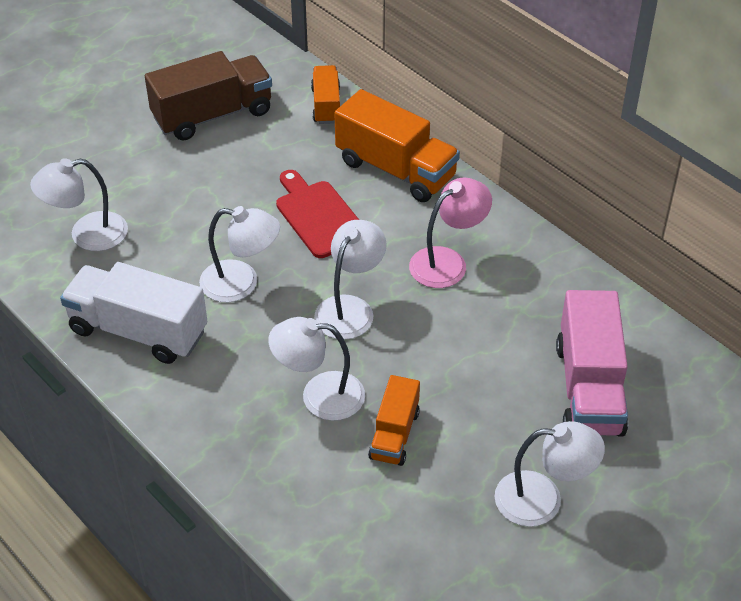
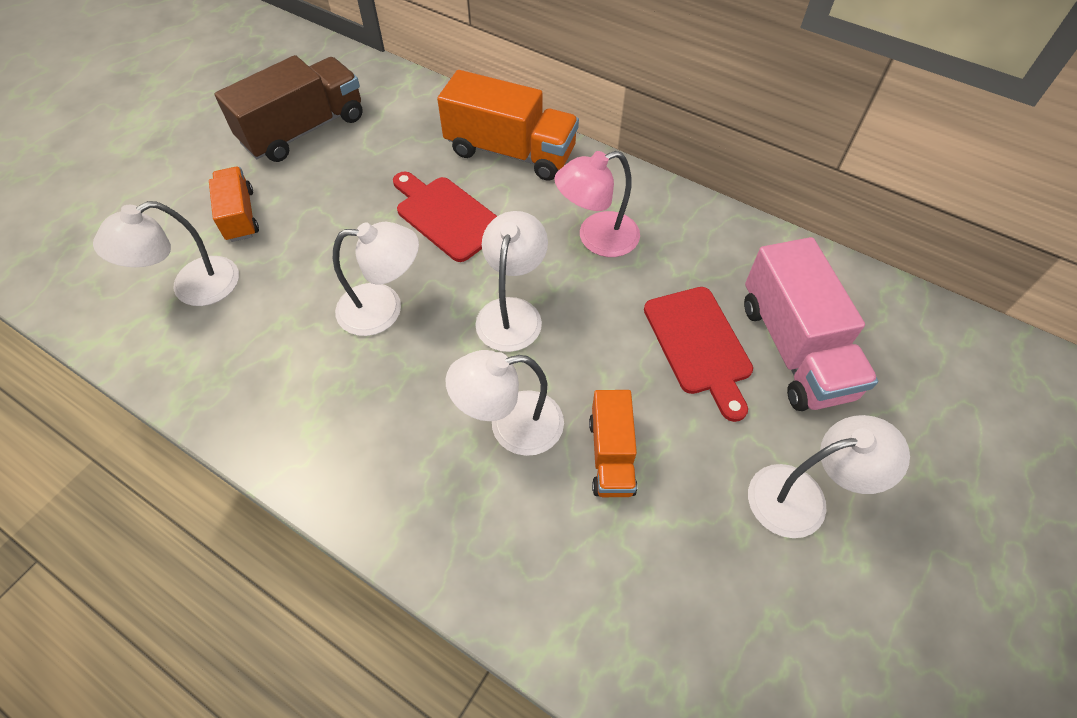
camera: 15 degrees left, 10 degrees up
white truck [60,262,207,364] -> none
orange truck [311,65,340,124] -> orange truck moved to [209,167,259,242]
pink lamp [409,177,492,288] -> pink lamp turned 150 degrees counterclockwise [554,151,640,257]
none -> red cutting board [644,287,753,422]

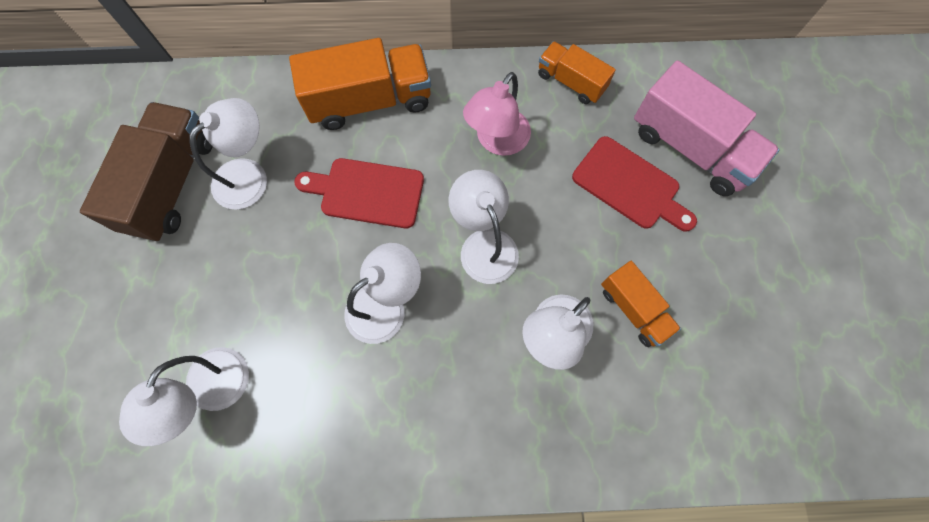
camera: 35 degrees left, 15 degrees up
orange truck [209,167,259,242] -> orange truck moved to [538,41,616,104]
white lamp [748,415,910,538] -> white lamp moved to [189,98,267,210]

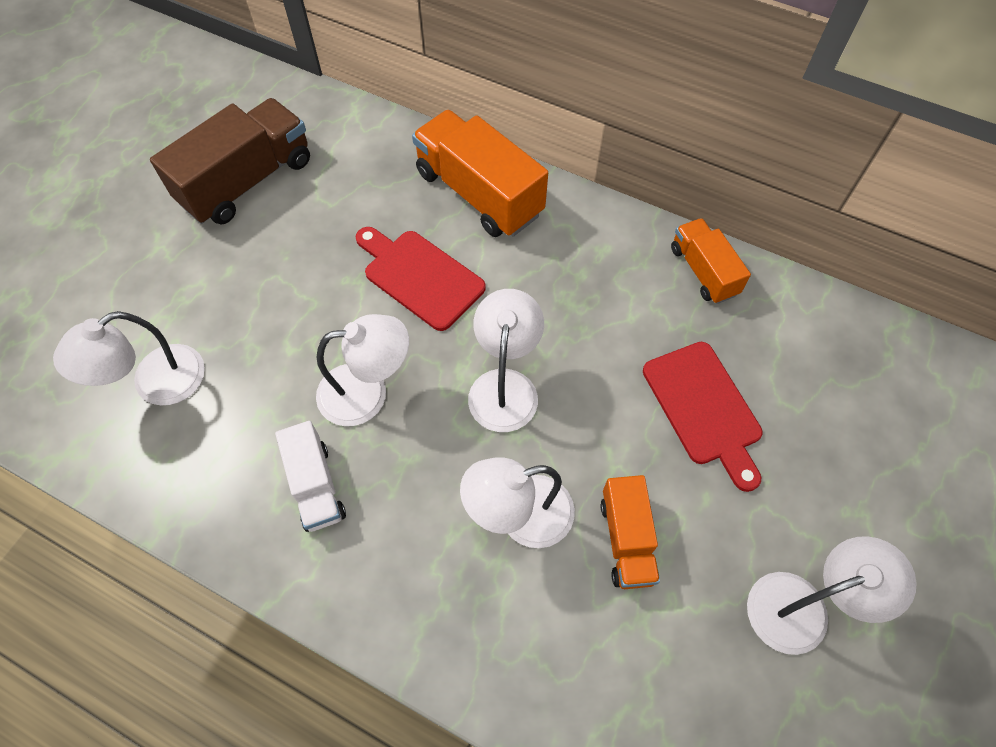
camera: 30 degrees right, 10 degrees down
white lamp [189,98,267,210] -> white lamp moved to [747,536,917,655]
orange truck [289,38,431,130] -> orange truck turned 150 degrees counterclockwise [412,110,548,237]
pink lamp [463,72,531,156] -> none
pink truck [634,60,779,196] -> none
none -> white truck [275,421,346,532]

